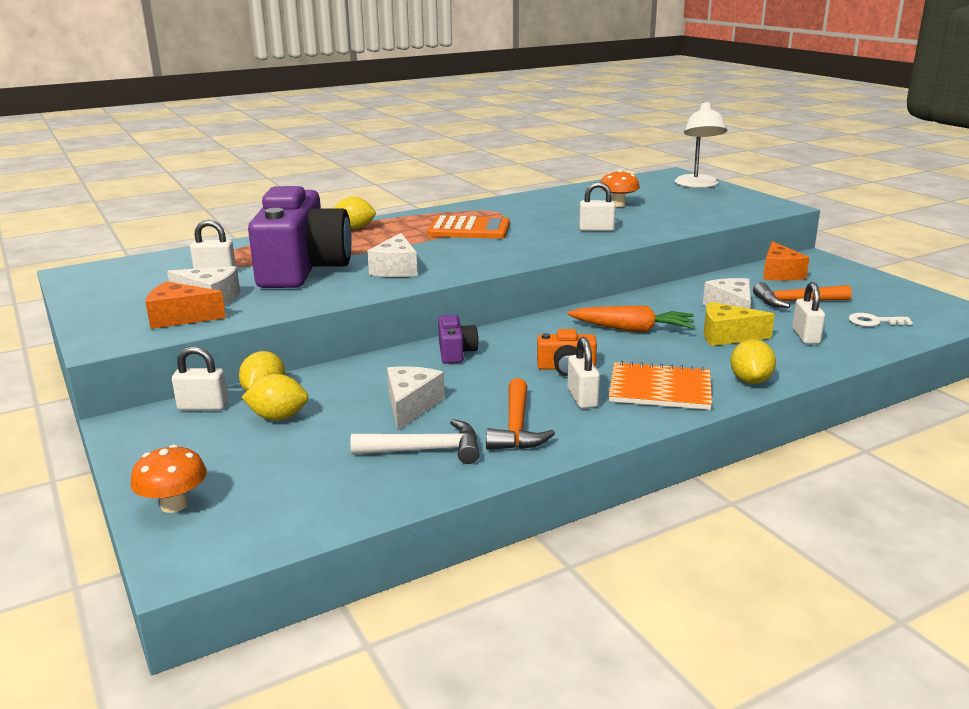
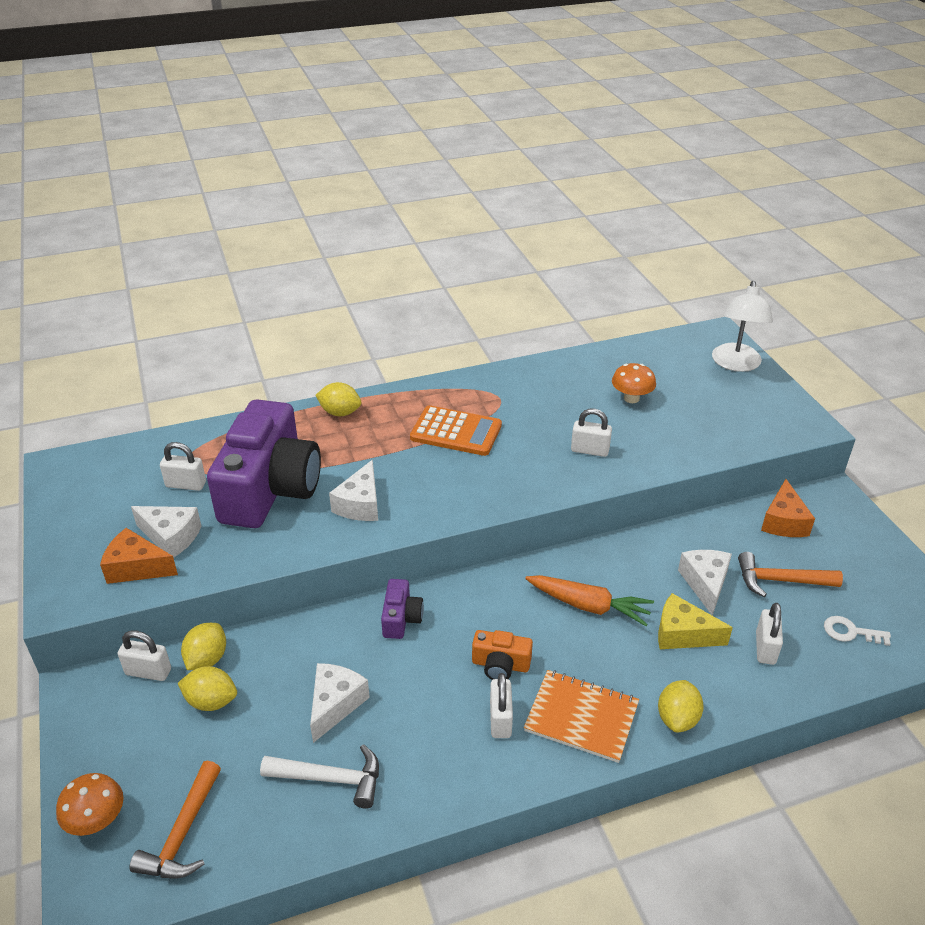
camera: 10 degrees right, 15 degrees up
orange hammer [486,378,555,450] -> orange hammer moved to [130,761,221,879]

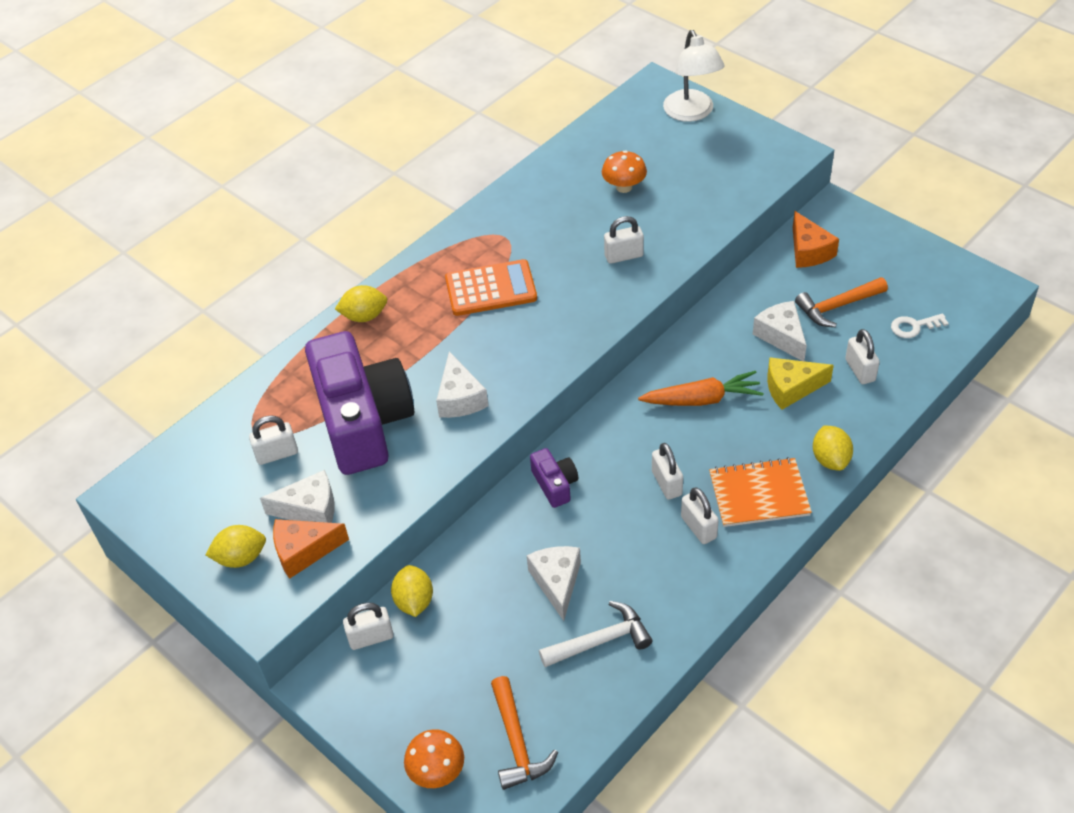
camera: 25 degrees left, 10 degrees up
yellow lemon [178,666,237,711] -> yellow lemon moved to [205,525,266,568]
orange camera [472,630,533,680] -> white padlock [652,443,683,500]

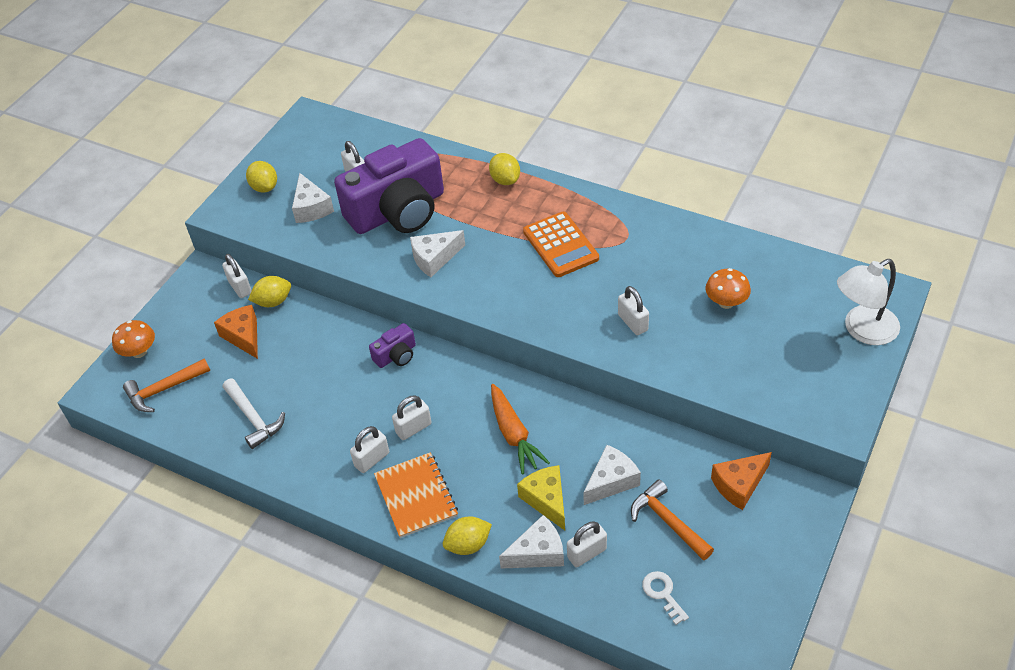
camera: 75 degrees right, 0 degrees up
orange cheese [273,519,349,579] -> orange cheese moved to [214,305,258,359]
white cheese [527,546,581,621] -> white cheese moved to [499,515,564,569]

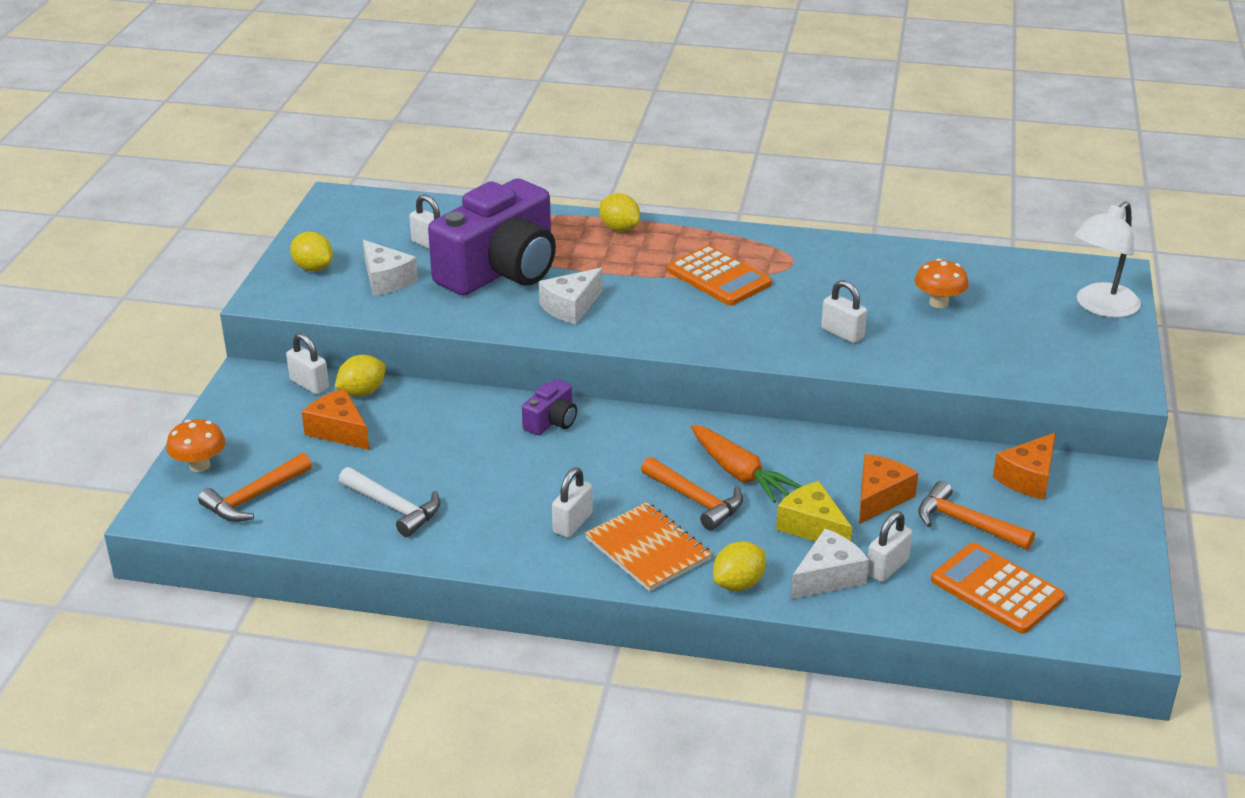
camera: 20 degrees left, 15 degrees down
white padlock [392,395,431,440] -> none
white cheese [583,445,641,505] -> orange cheese [859,454,918,524]
white key [642,571,689,625] -> orange calculator [931,542,1065,634]
none -> orange hammer [641,457,743,530]

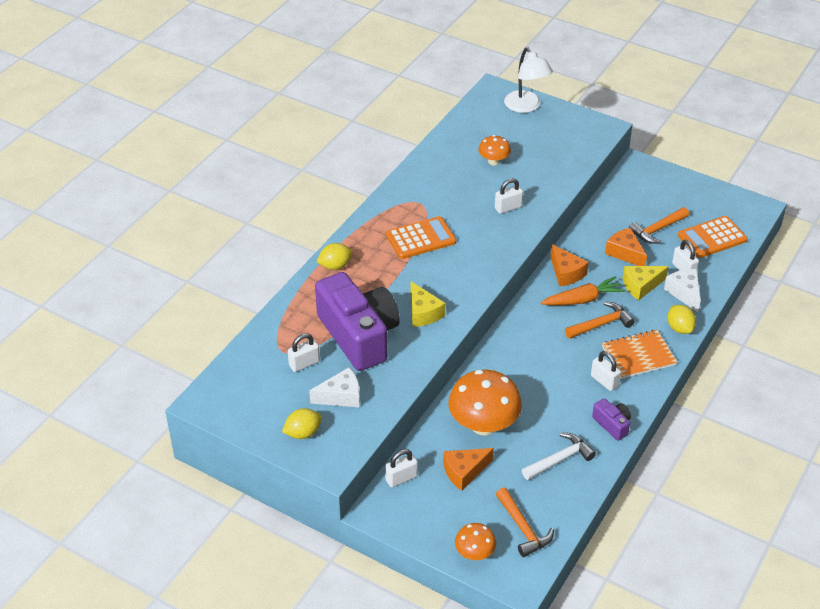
camera: 70 degrees left, 10 degrees up
yellow lemon [335,355,386,397] -> none
purple camera [522,379,577,435] -> purple camera moved to [592,398,631,441]
white cheese [539,268,603,325] -> yellow cheese [411,281,445,327]
orange cheese [993,432,1056,500] -> orange cheese moved to [550,244,589,286]
none -> orange mushroom [448,370,522,435]

